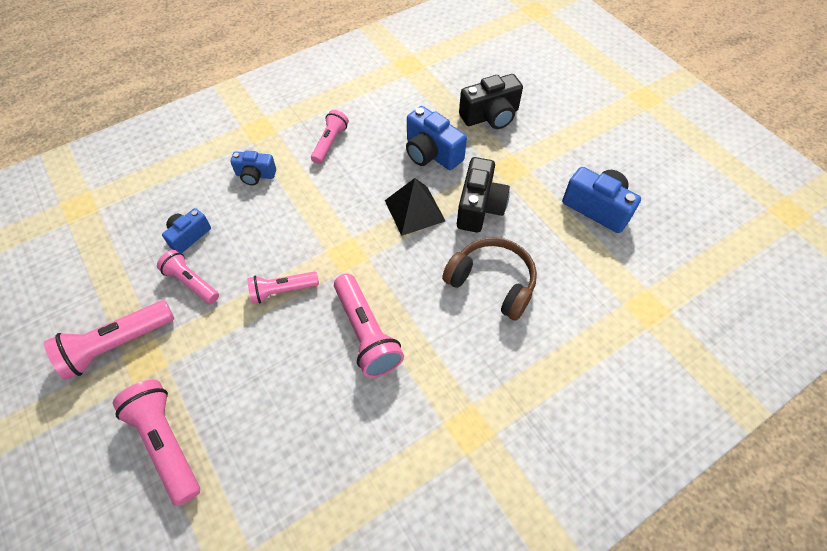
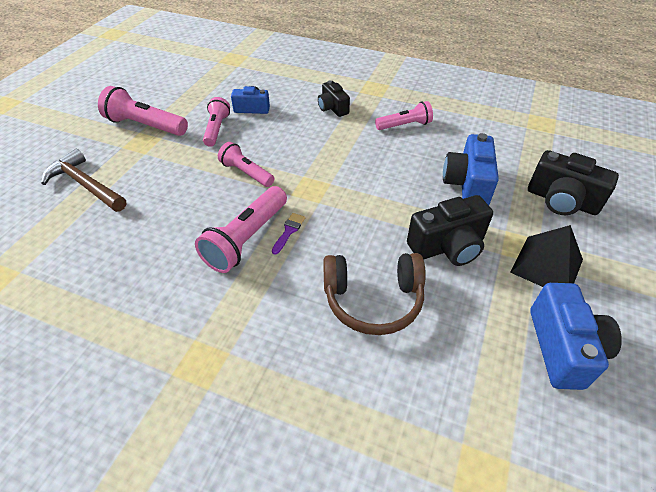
camera: 55 degrees right, 10 degrees down
pink flashlight [113,380,200,506] -> brown hammer [41,149,126,212]
blue camera [230,150,276,185] -> black camera [318,80,350,117]
black pyramid [385,178,445,236] -> black pyramid moved to [510,225,583,287]
brown headphones [442,237,537,321] -> brown headphones turned 90 degrees clockwise [323,253,426,335]
none -> purple brush [272,213,305,255]

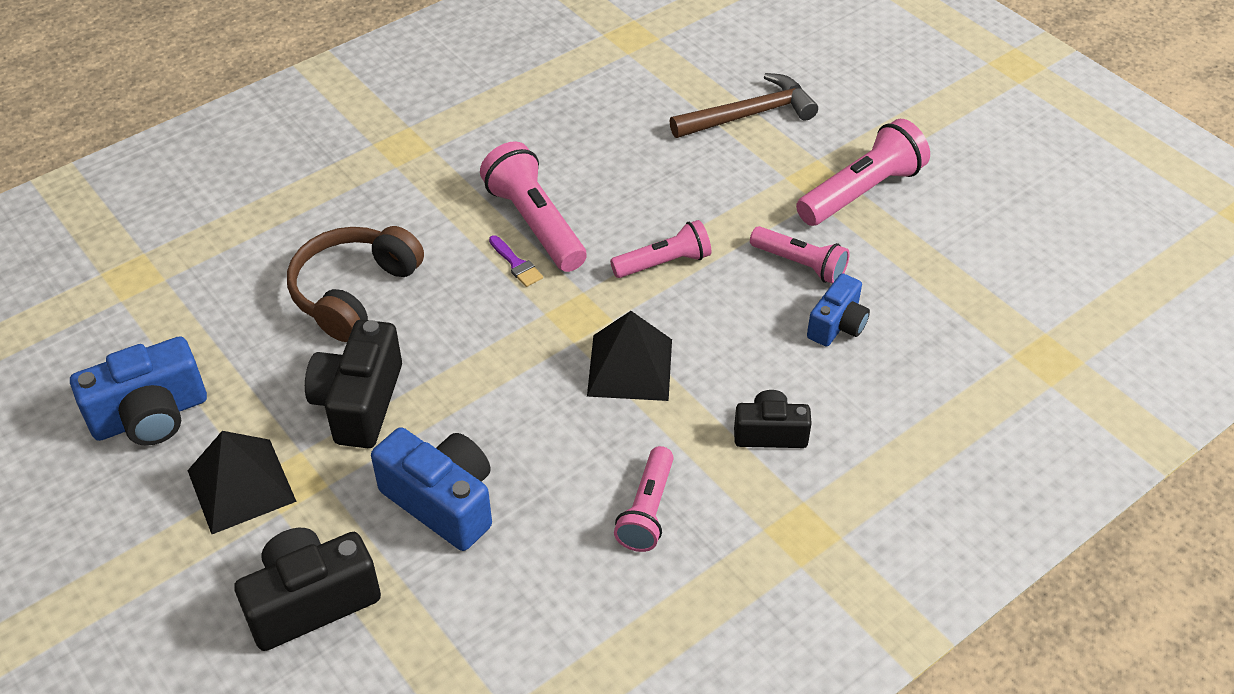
camera: 120 degrees right, 0 degrees up
blue camera [530,283,622,390] -> blue camera turned 60 degrees counterclockwise [70,336,207,446]
none -> black pyramid [587,311,672,401]

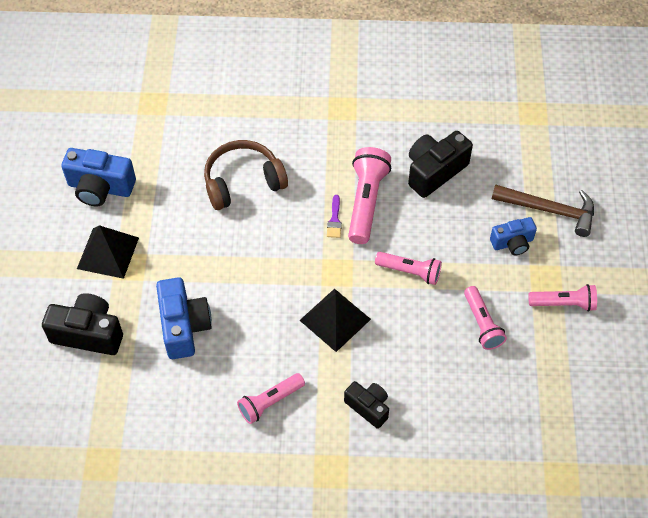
camera: 40 degrees right, 10 degrees up
black camera [305,320,402,448] -> black camera moved to [408,131,473,198]
pink flashlight [796,119,930,226] -> pink flashlight [529,284,597,312], size x0.65
blue camera [807,273,870,347] -> blue camera moved to [490,217,537,255]

